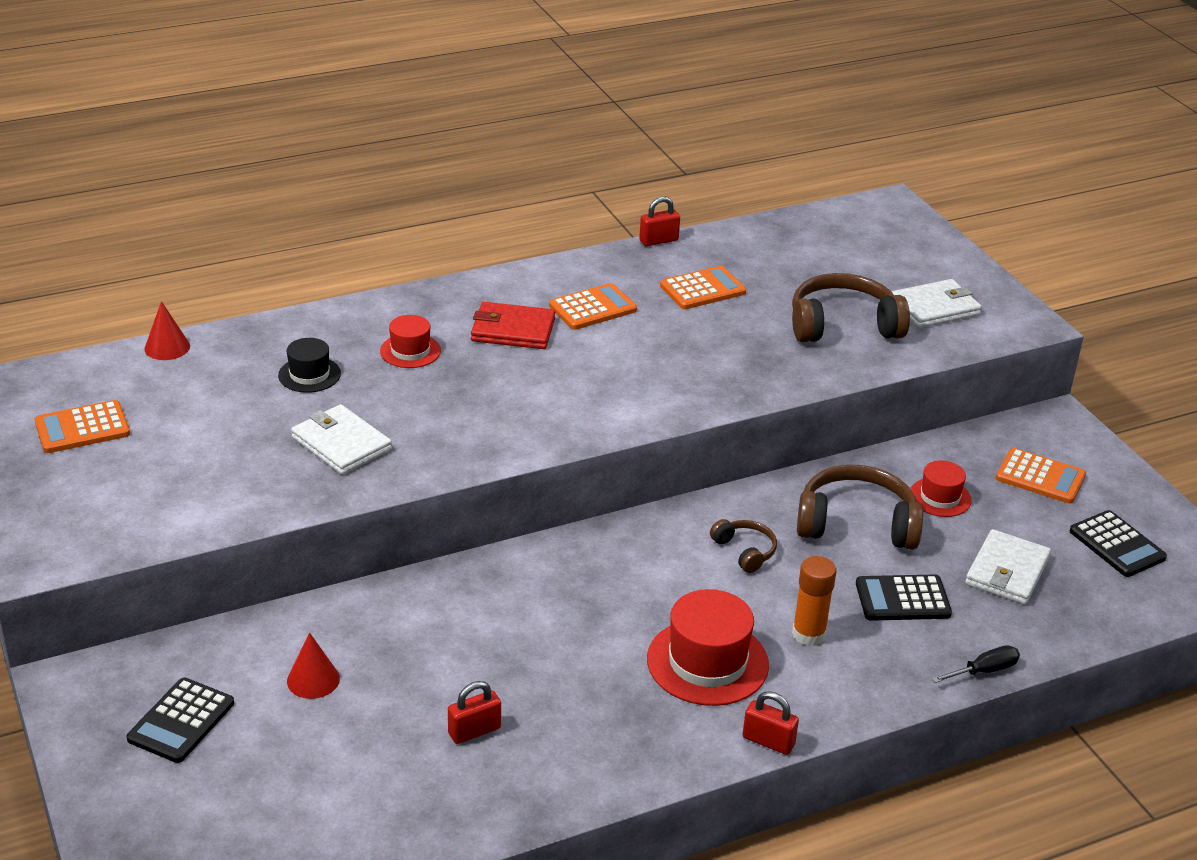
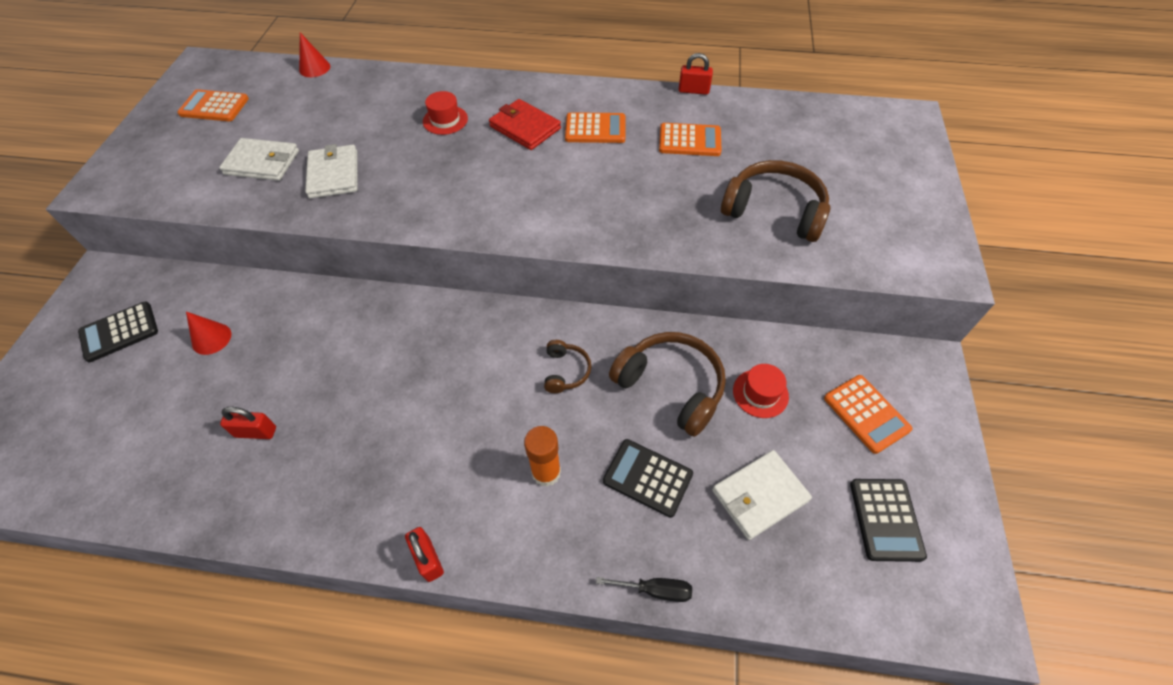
camera: 35 degrees right, 20 degrees up
black hat [278,338,341,393] -> none
red hat [647,589,769,706] -> none
white wallet [892,279,982,328] -> white wallet moved to [219,138,299,181]

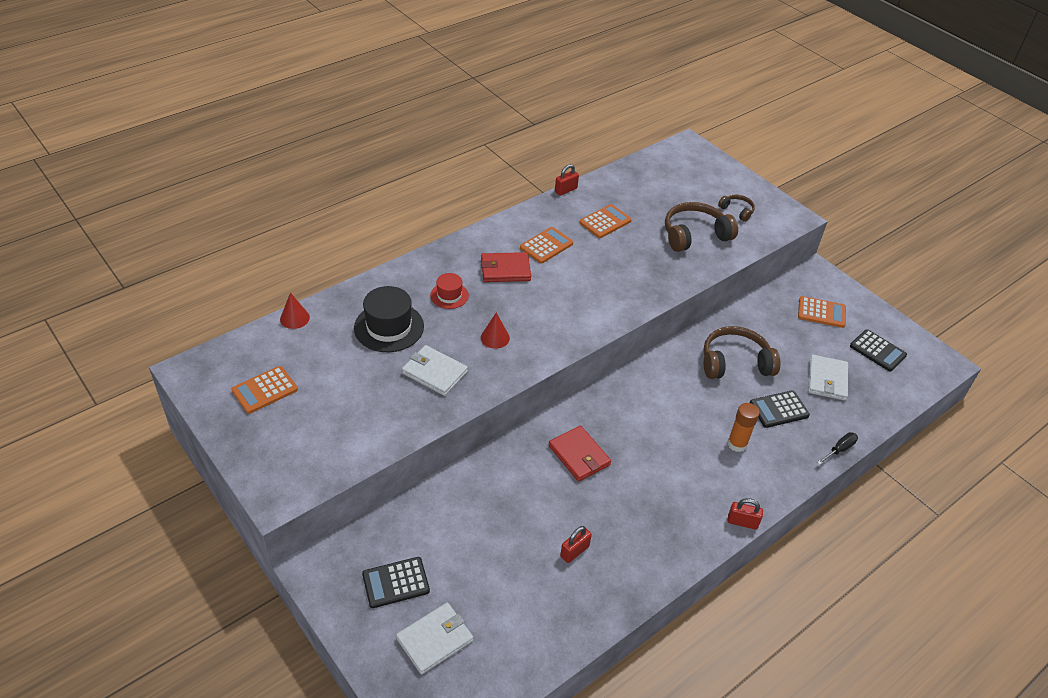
camera: 50 degrees left, 10 degrees down
black calculator [78,301,158,362] -> black calculator turned 60 degrees clockwise [362,557,430,608]
red cone [186,311,231,355] -> red cone moved to [481,313,510,349]
white wallet [219,138,299,181] -> white wallet moved to [396,602,473,675]
brown headphones [544,340,592,393] -> brown headphones moved to [718,195,755,222]
red hat [733,364,789,418] -> none
none -> black hat [354,286,424,352]
none -> red wallet [549,425,611,482]

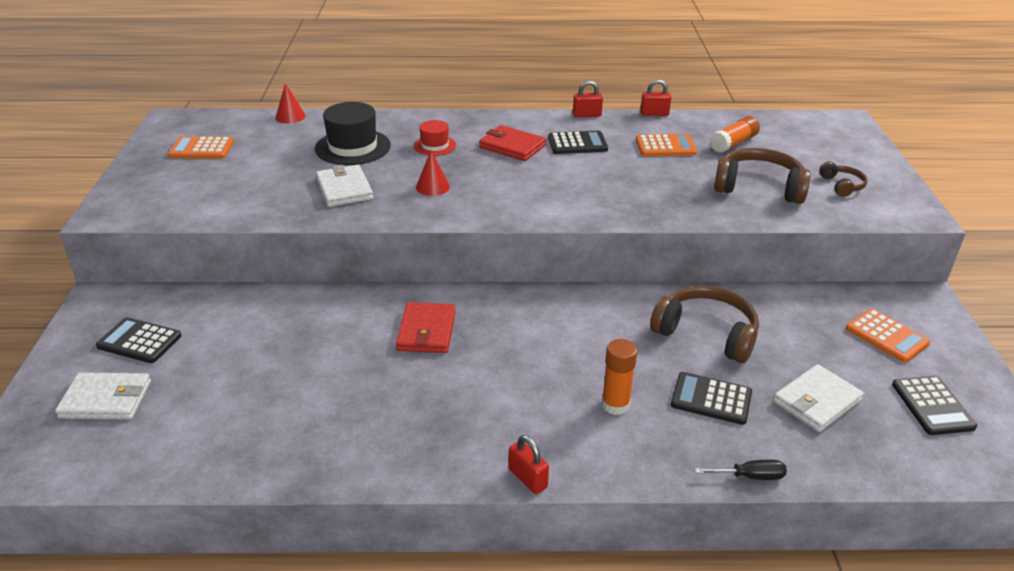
camera: 40 degrees right, 10 degrees down
orange calculator [520,227,573,264] -> black calculator [548,131,608,154]
red padlock [560,526,592,563] -> red padlock moved to [573,81,603,117]
none -> orange glue stick [710,116,760,153]

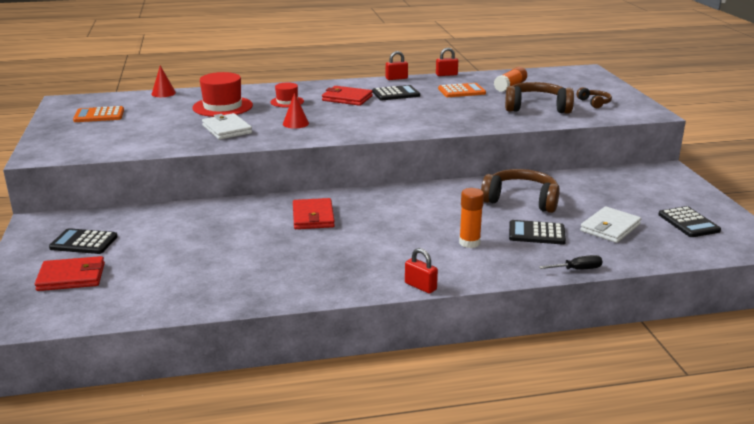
camera: 10 degrees left, 10 degrees down
white wallet [55,372,151,419] -> red wallet [35,256,105,291]
black hat [315,102,391,165] -> red hat [192,72,253,117]
orange calculator [846,309,930,363] -> none

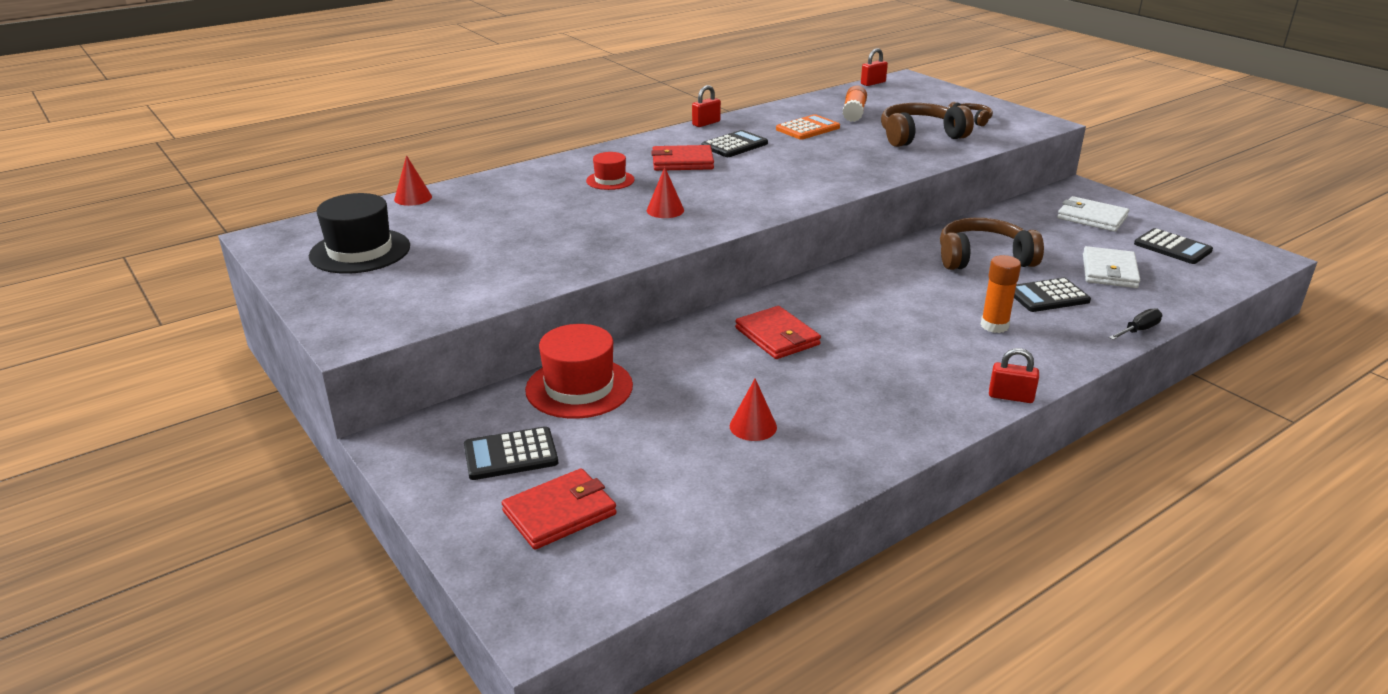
camera: 25 degrees left, 5 degrees up
orange calculator [73,106,124,122] -> black hat [309,193,410,274]
red hat [192,72,253,117] -> red hat moved to [525,324,633,419]
white wallet [202,113,252,140] -> white wallet moved to [1057,196,1129,232]
red padlock [436,48,458,76] -> red padlock moved to [861,48,888,86]
none -> red cone [730,379,777,441]

